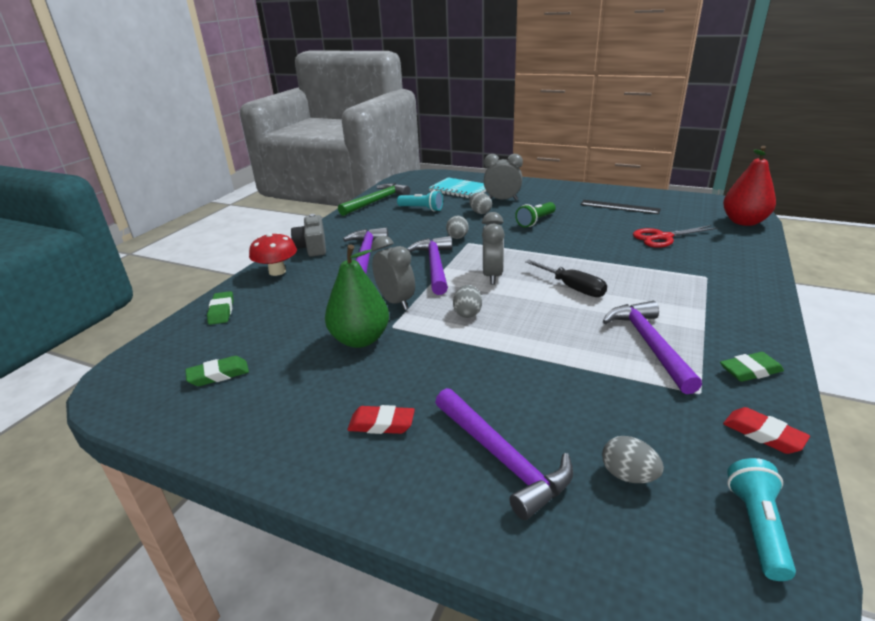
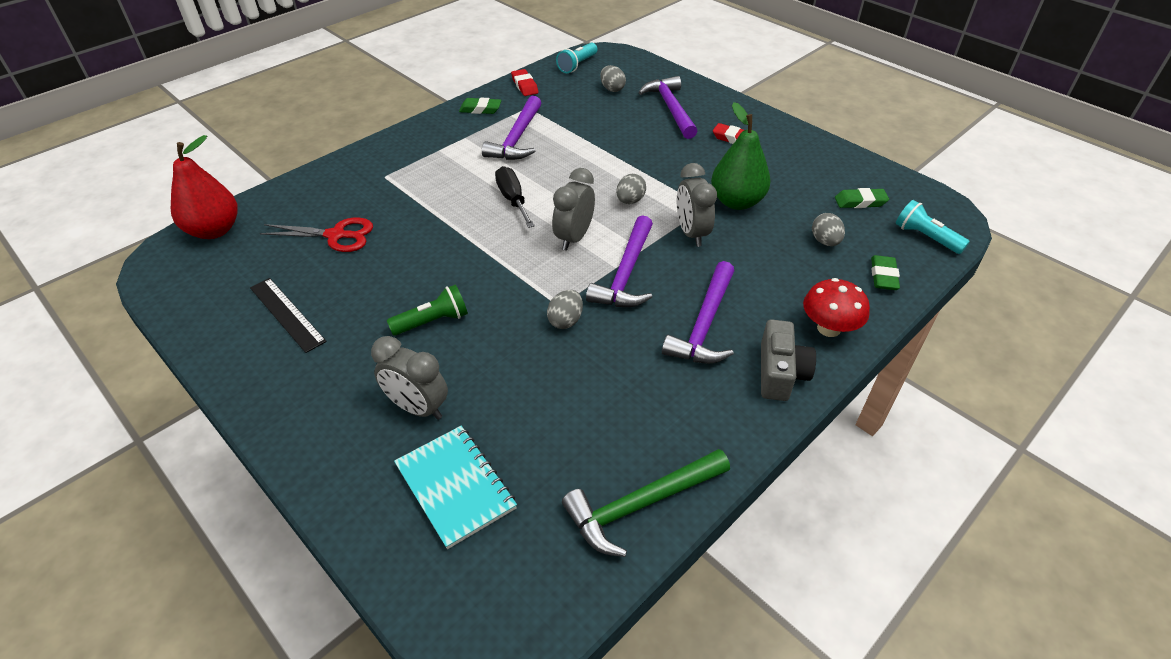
camera: 160 degrees left, 15 degrees up
turquoise flashlight [397,190,443,211] -> turquoise flashlight moved to [896,200,970,254]
grey egg [469,192,492,214] -> grey egg moved to [812,213,845,246]

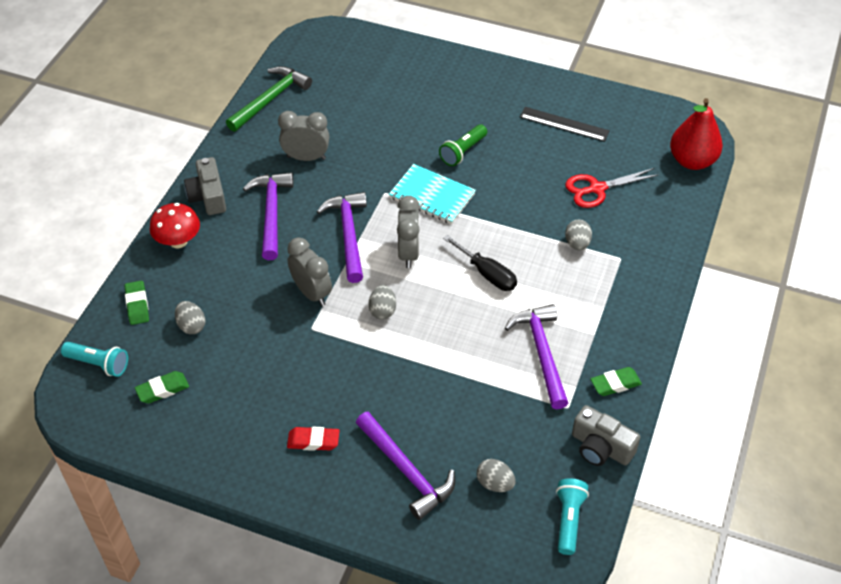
camera: 155 degrees right, 5 degrees up
grey clock [371,336,448,420] -> grey clock moved to [278,111,329,161]
turquoise notebook [394,426,517,549] -> turquoise notebook moved to [389,164,476,224]
red eraser [511,69,538,96] -> grey camera [572,405,640,466]
grey egg [547,290,583,329] -> grey egg moved to [565,220,592,251]
green pear [711,102,771,210] -> none

